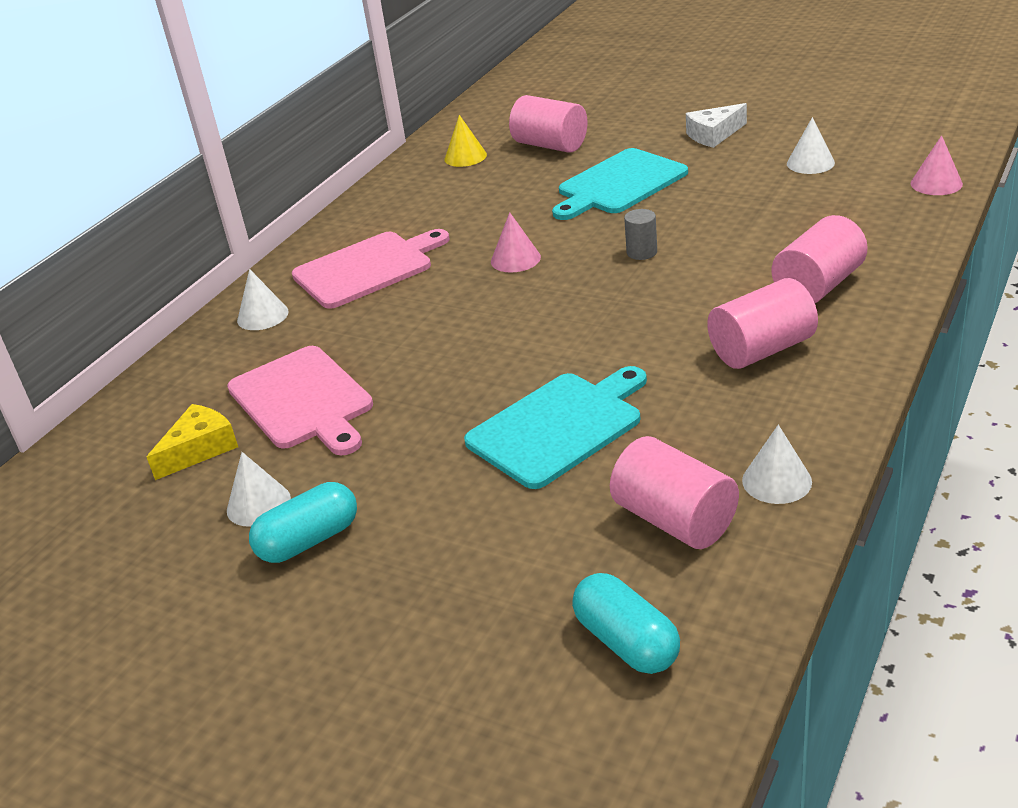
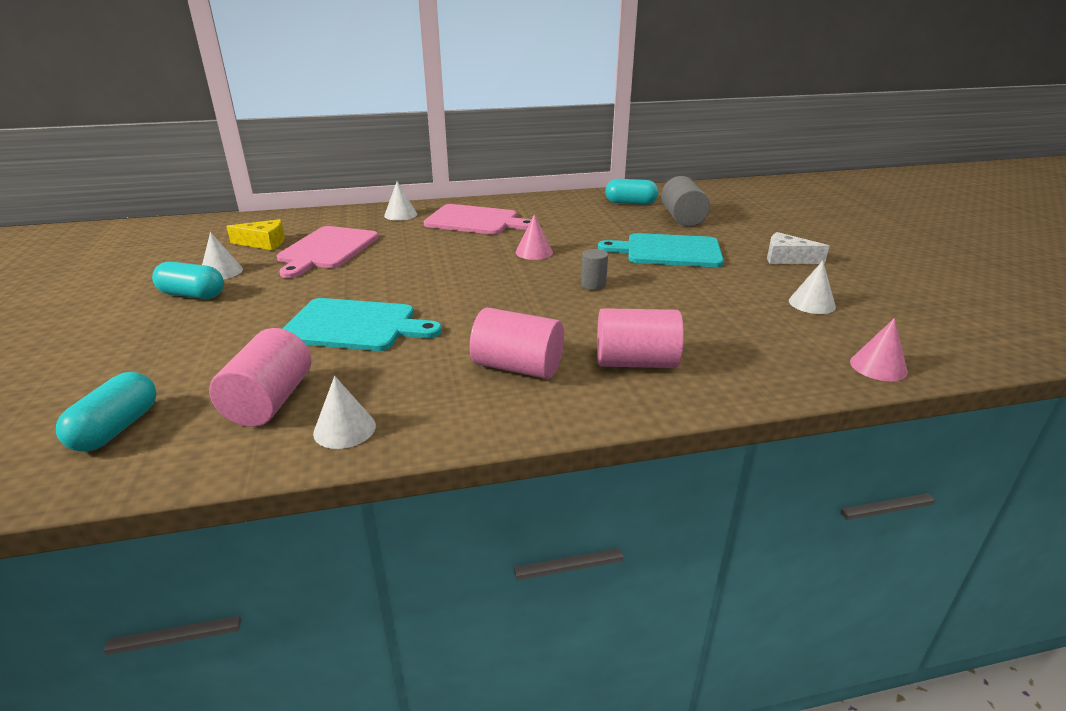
camera: 45 degrees right, 5 degrees down
yellow cone [444,115,487,167] -> turquoise capsule [605,179,658,205]
pink cylinder [509,95,588,153] -> grey cylinder [661,176,710,227]

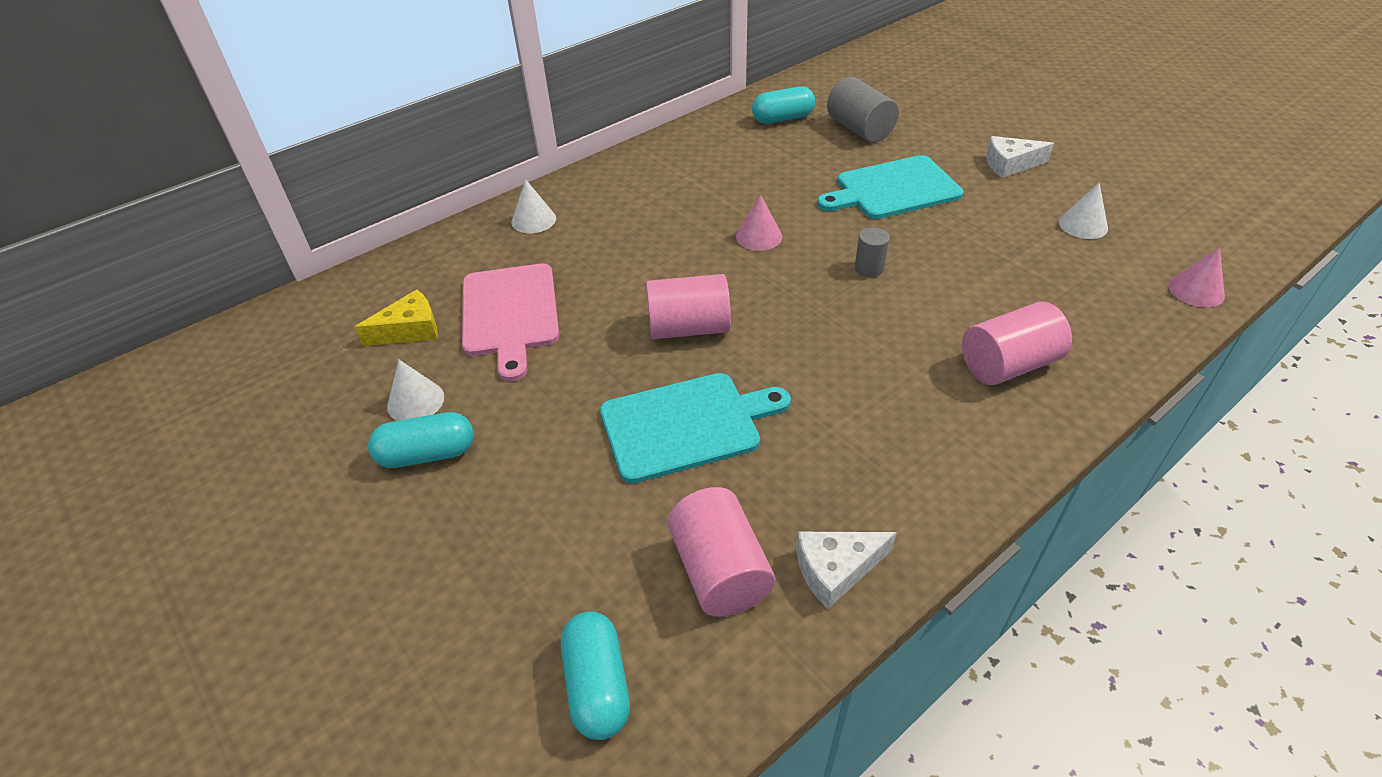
camera: 25 degrees left, 15 degrees up
white cone [313,376,376,449] -> white cheese [796,532,897,609]
pink cutting board [424,204,531,235] -> none
pink cylinder [470,308,564,379] -> pink cylinder moved to [646,274,731,339]

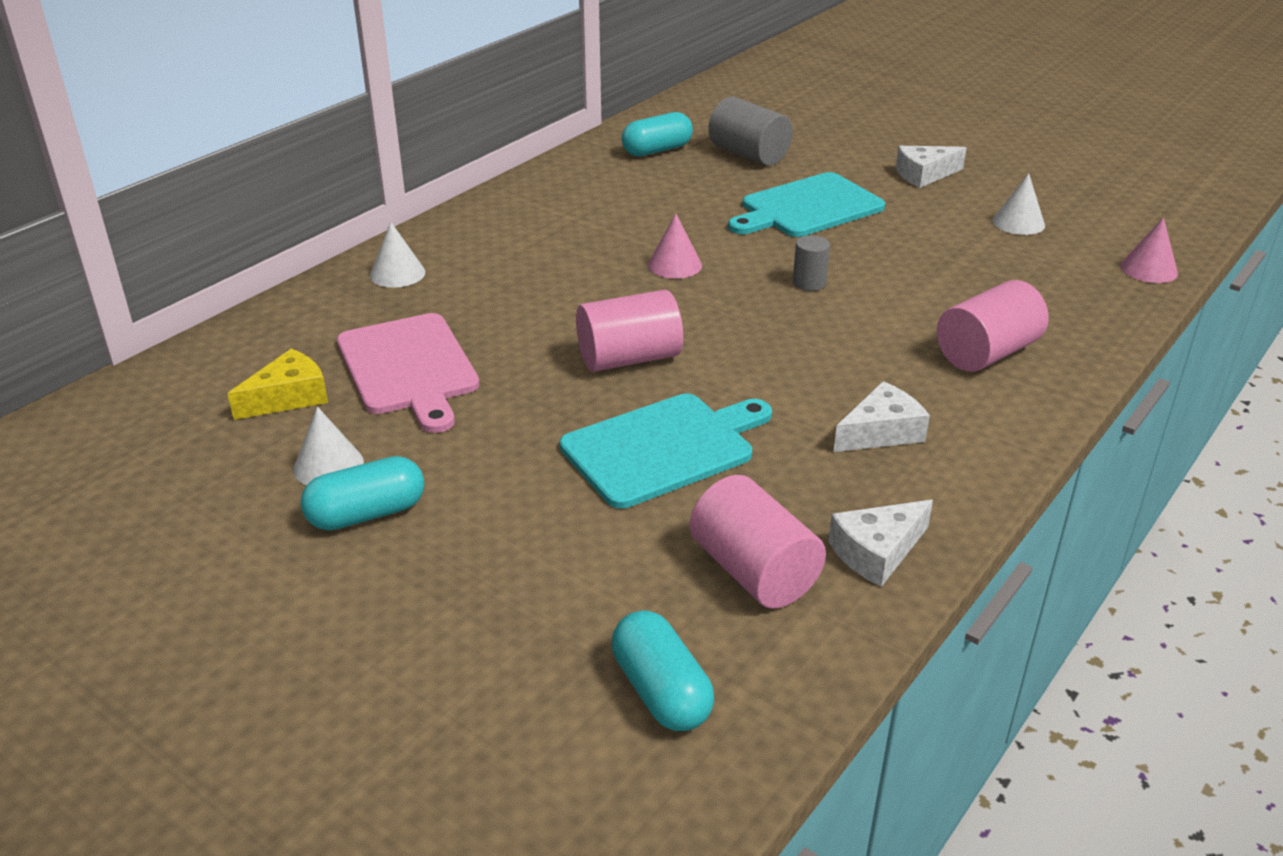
camera: 15 degrees left, 10 degrees down
none -> white cheese [834,381,930,452]

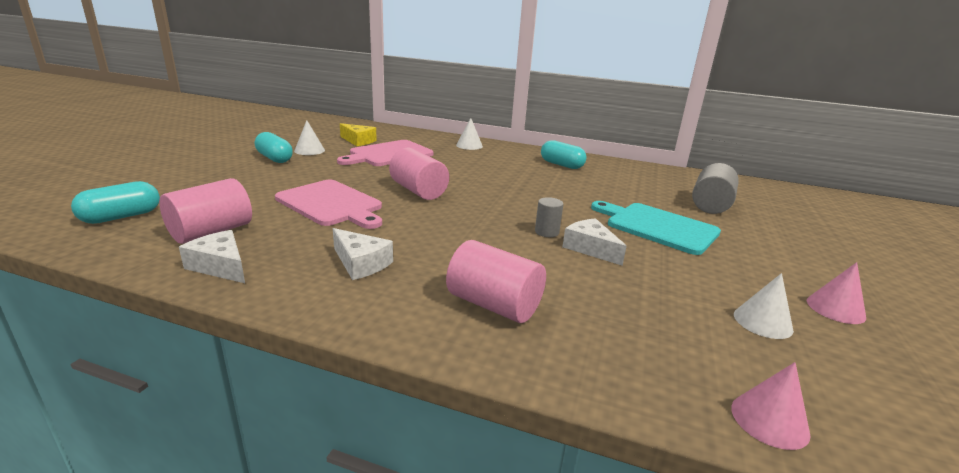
camera: 70 degrees right, 10 degrees down
turquoise cutting board [560,394,772,509] -> pink cutting board [275,179,382,229]
turquoise capsule [622,112,693,157] -> turquoise capsule moved to [541,140,586,169]
pink cone [648,213,702,279] -> pink cone moved to [807,262,866,324]
white cheese [896,146,967,188] -> white cheese moved to [562,218,627,266]

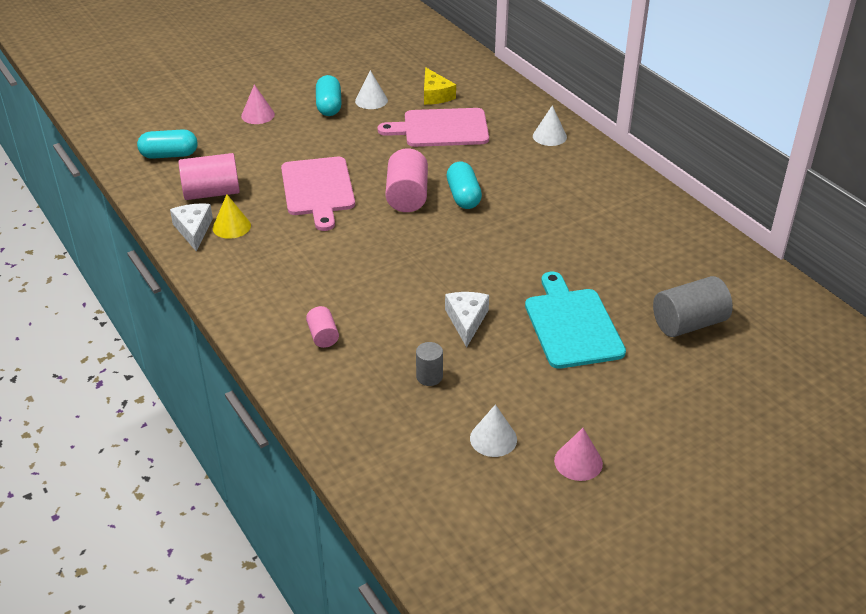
camera: 40 degrees right, 15 degrees up
white cheese [333,228,393,280] -> none
pink cylinder [446,240,546,323] -> pink cylinder [306,306,339,348], size x0.55
grey cylinder [535,197,563,237] -> grey cylinder moved to [416,342,443,386]
turquoise capsule [541,140,586,169] -> turquoise capsule moved to [447,162,482,209]
pink cone [731,362,811,450] -> pink cone moved to [241,84,275,124]
none -> yellow cone [213,194,251,239]

